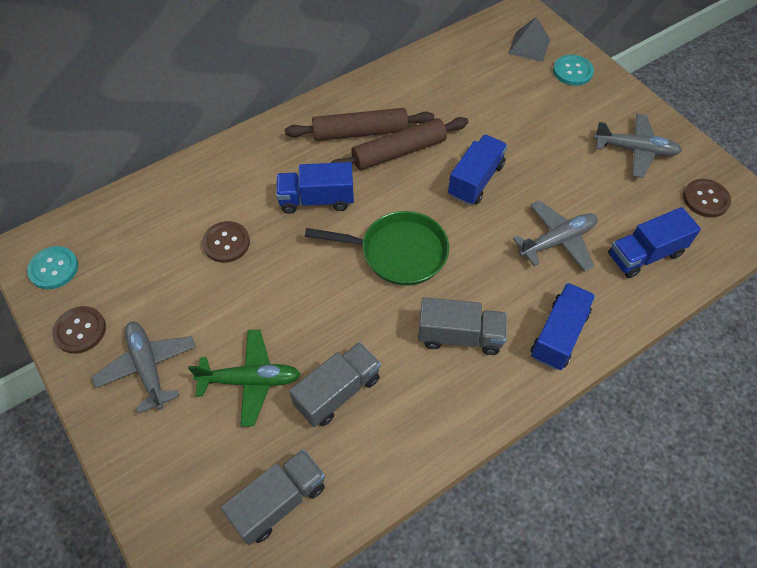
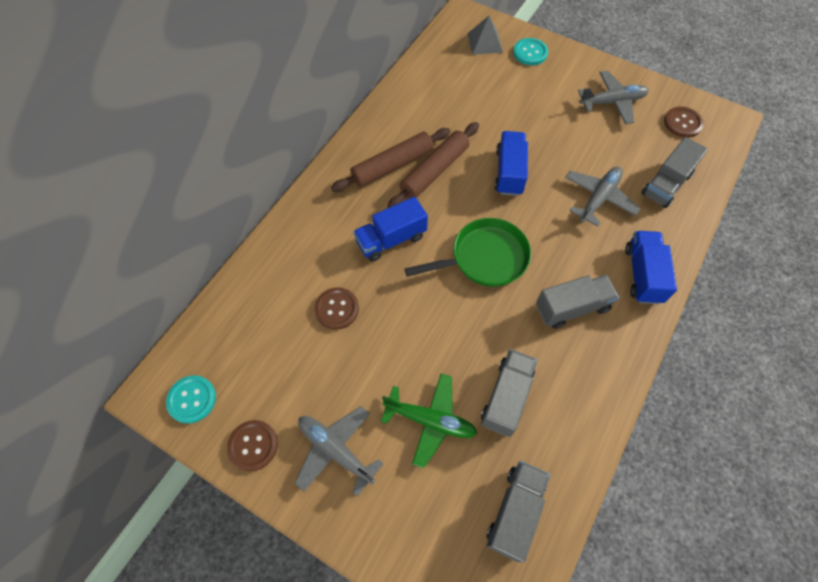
camera: 25 degrees left, 5 degrees up
green plane [188,330,300,427] -> green plane turned 45 degrees clockwise [381,374,477,468]
blue truck [608,207,701,278] -> grey truck [641,137,708,208]

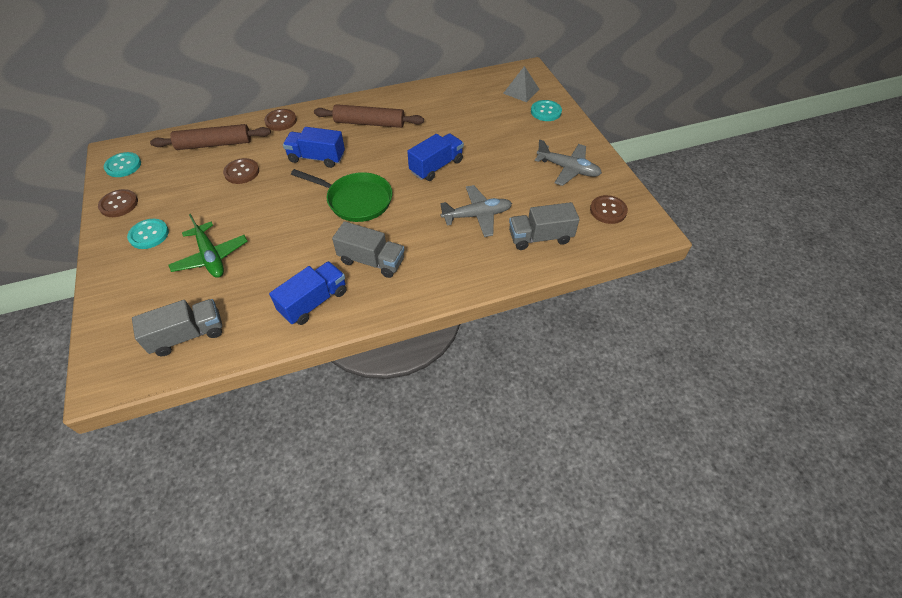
camera: 40 degrees right, 10 degrees down
grey plane [295,406,384,496] -> turquoise button [127,219,169,249]
brown rolling pin [387,122,479,208] -> brown rolling pin moved to [150,124,271,150]
grey truck [481,349,538,437] -> none
blue truck [625,231,677,304] -> blue truck moved to [269,261,346,325]
none -> brown button [264,109,297,131]

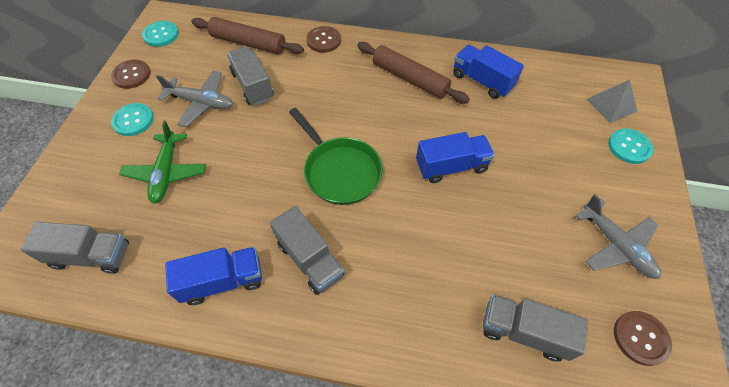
camera: 30 degrees right, 5 degrees up
brown button [223,158,259,184] -> grey truck [227,46,274,105]
blue truck [283,127,345,168] -> blue truck moved to [453,45,524,99]
grey plane [440,185,512,237] -> grey plane moved to [156,71,233,127]

